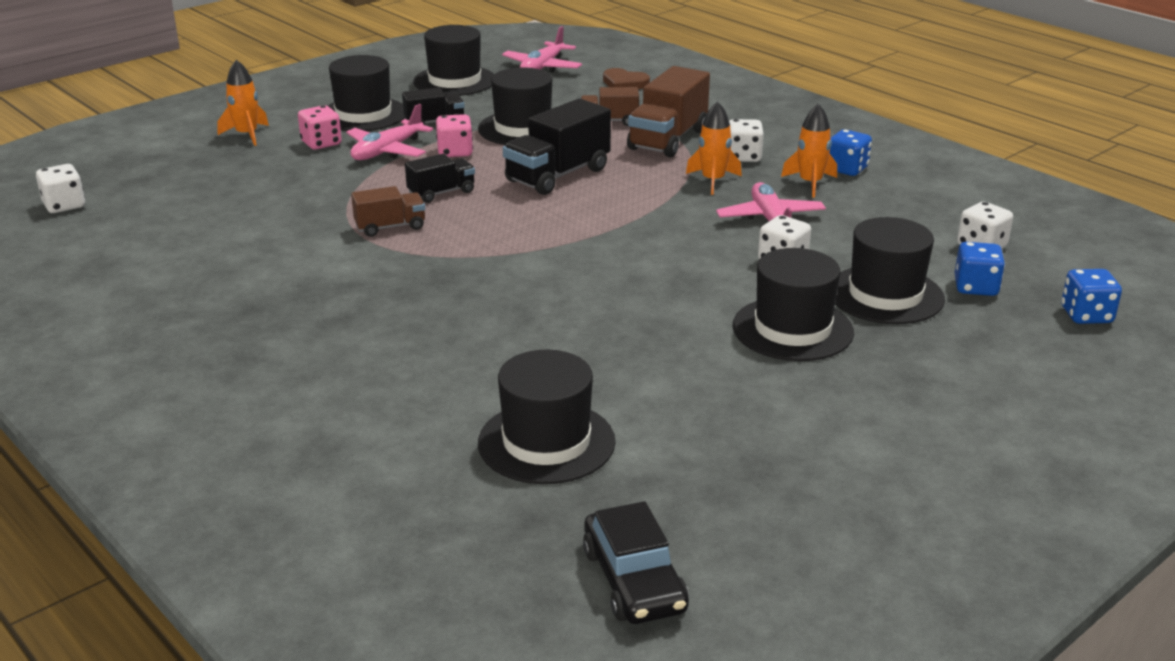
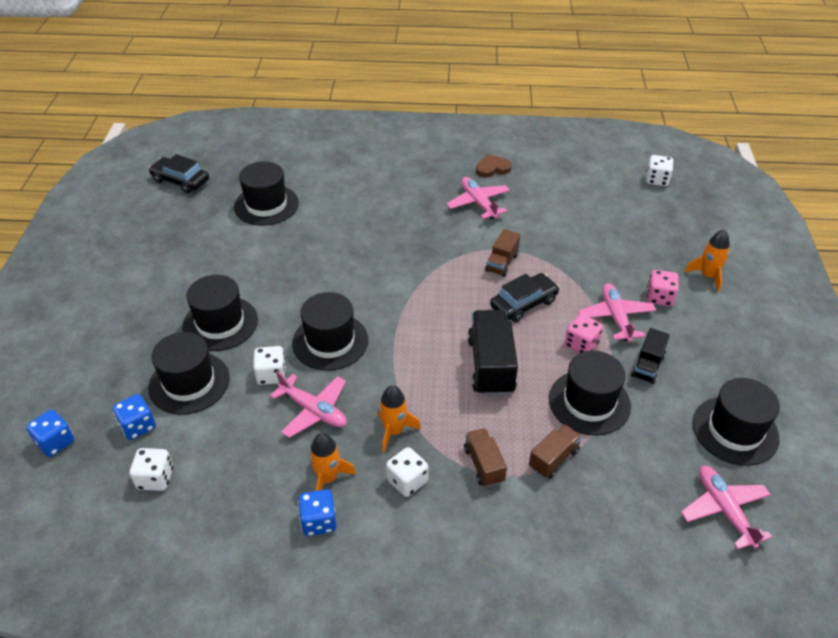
camera: 135 degrees right, 15 degrees up
black hat [327,55,405,131] -> black hat moved to [292,292,368,371]
black truck [405,154,475,203] -> black car [490,273,559,322]
brown heart [603,68,650,89] -> brown heart moved to [476,154,512,177]
brown truck [627,66,710,158] -> brown truck [464,428,507,487], size x0.57
none -> pink plane [446,177,510,219]

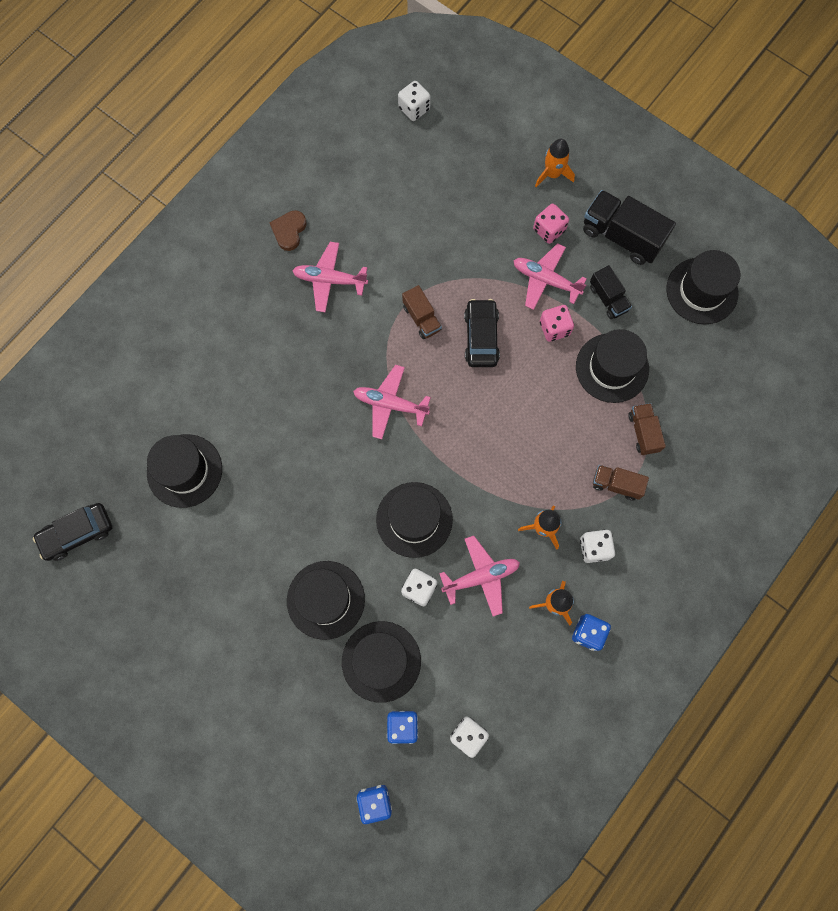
camera: 55 degrees left, 30 degrees up
black truck [468,310,518,396] -> black truck moved to [583,190,676,265]
pink plane [681,466,772,550] -> pink plane moved to [353,365,431,439]

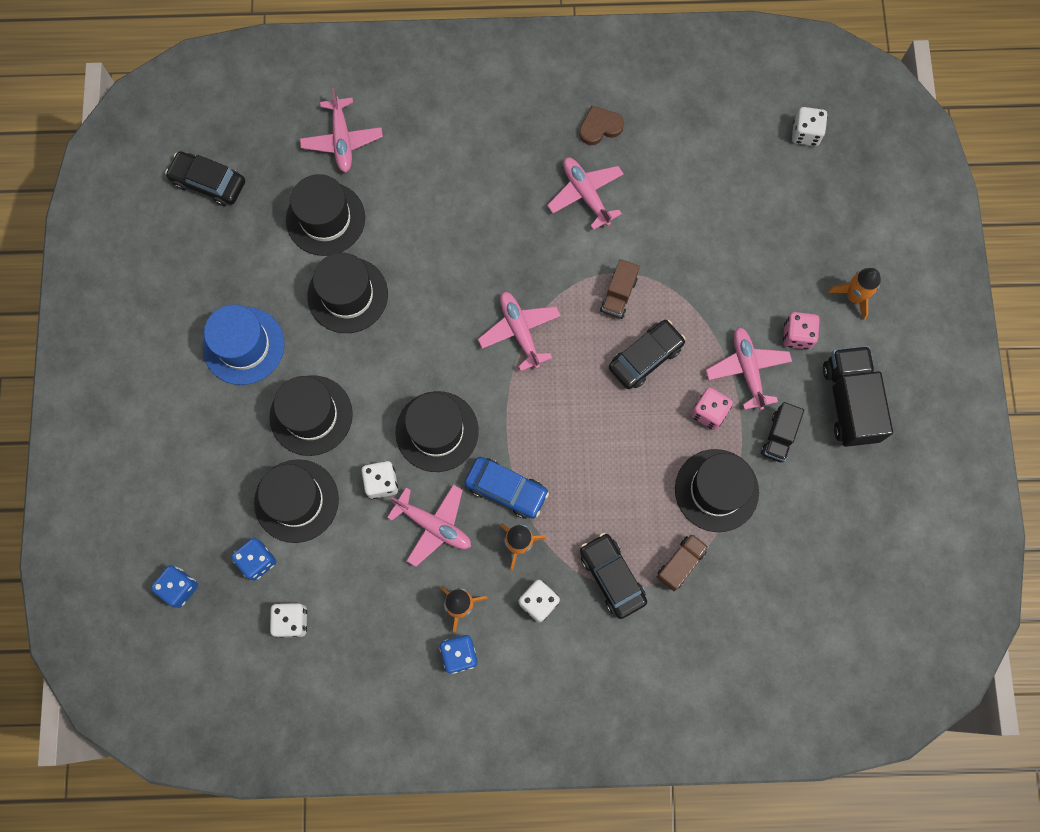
camera: 50 degrees right, 0 degrees up
brown truck [593,465,649,500] -> black car [580,533,647,619]
black hat [666,250,740,324] -> black hat moved to [307,253,388,333]
none -> blue hat [203,304,285,385]
none -> pink plane [300,88,383,173]
none -> blue car [465,457,549,519]

